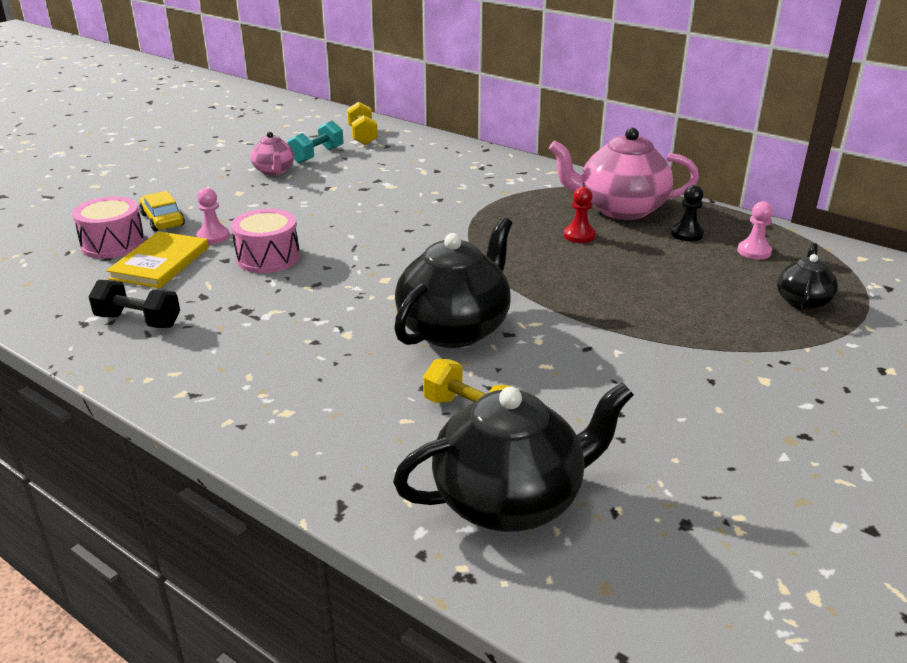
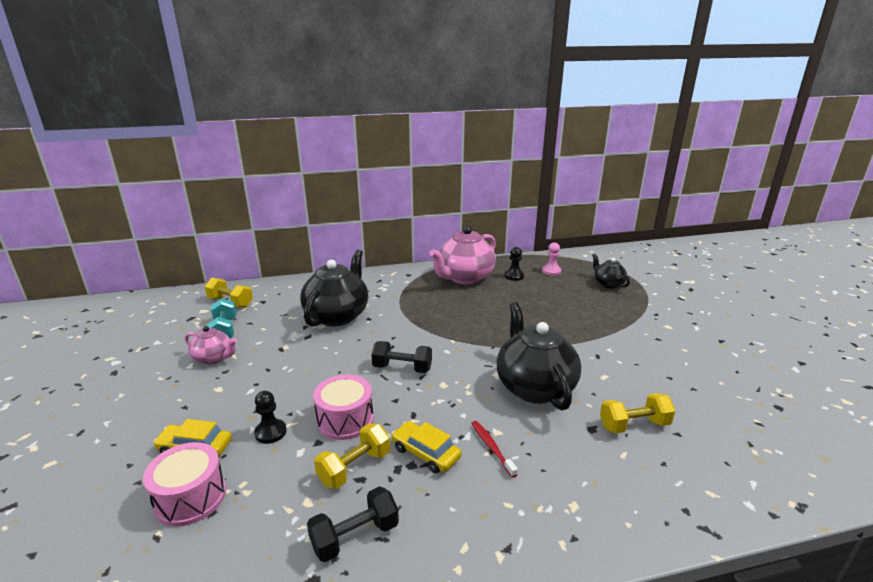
camera: 50 degrees left, 5 degrees down
yellow book [106,231,209,288] -> none
pink pawn [197,188,230,244] -> black pawn [254,391,287,444]
black teapot [393,382,634,532] -> black teapot moved to [300,249,369,327]
red pawn [564,187,596,243] -> none
none -> yellow dumbbell [314,423,390,489]
none -> black dumbbell [371,341,432,373]
none -> yellow car [391,421,461,473]
none -> red toothbrush [471,421,518,478]

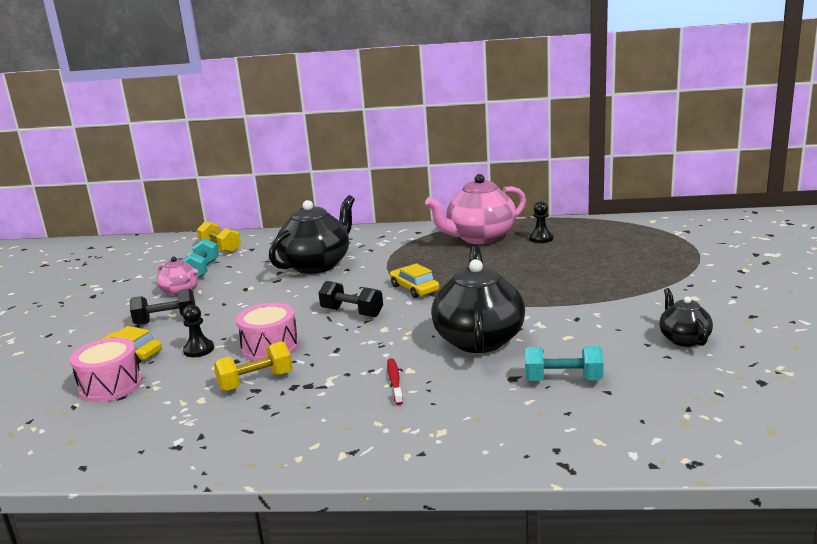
camera: 20 degrees right, 5 degrees down
black dumbbell [307,486,399,562] -> black dumbbell moved to [130,289,195,325]
yellow car [391,421,461,473] -> yellow car moved to [390,263,439,298]
pink pawn [542,242,561,276] -> none
black teapot [592,254,630,289] -> black teapot moved to [659,288,713,347]
yellow dumbbell [600,393,676,434] -> turquoise dumbbell [525,346,604,381]

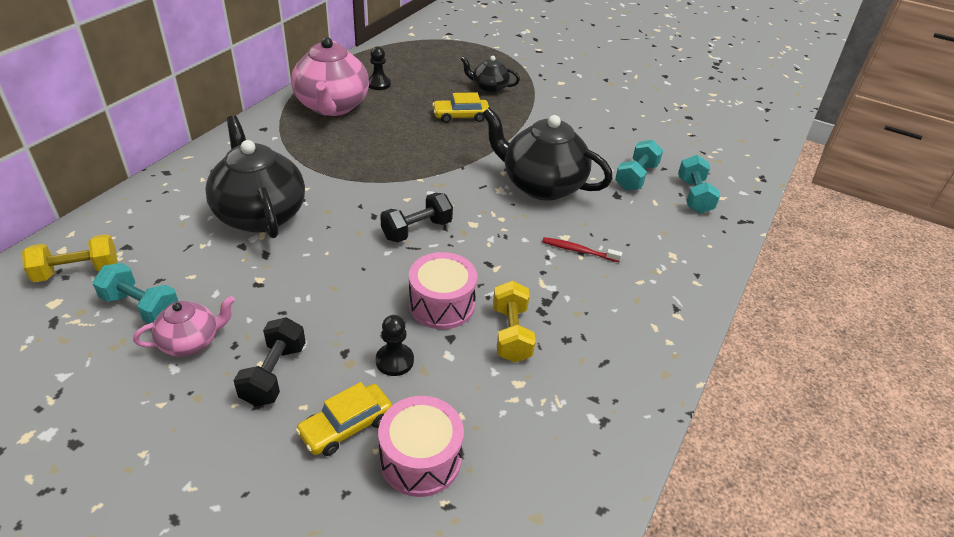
camera: 70 degrees left, 20 degrees up
yellow car [390,263,439,298] -> yellow car moved to [432,92,489,123]
black teapot [659,288,713,347] -> black teapot moved to [460,56,520,94]
none -> turquoise dumbbell [678,155,720,214]

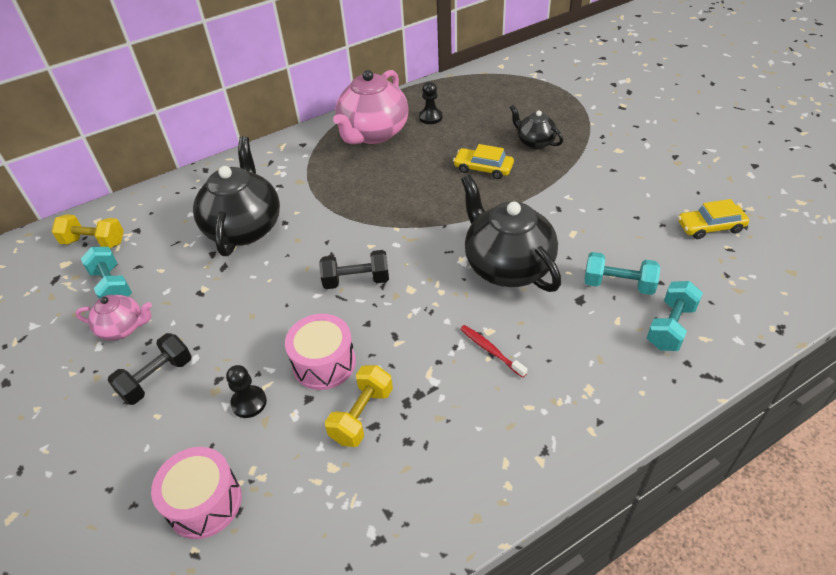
camera: 35 degrees right, 5 degrees up
yellow car [296,382,392,456] -> yellow car moved to [678,199,749,239]
turquoise dumbbell [615,140,663,191] -> turquoise dumbbell turned 45 degrees clockwise [584,252,660,295]

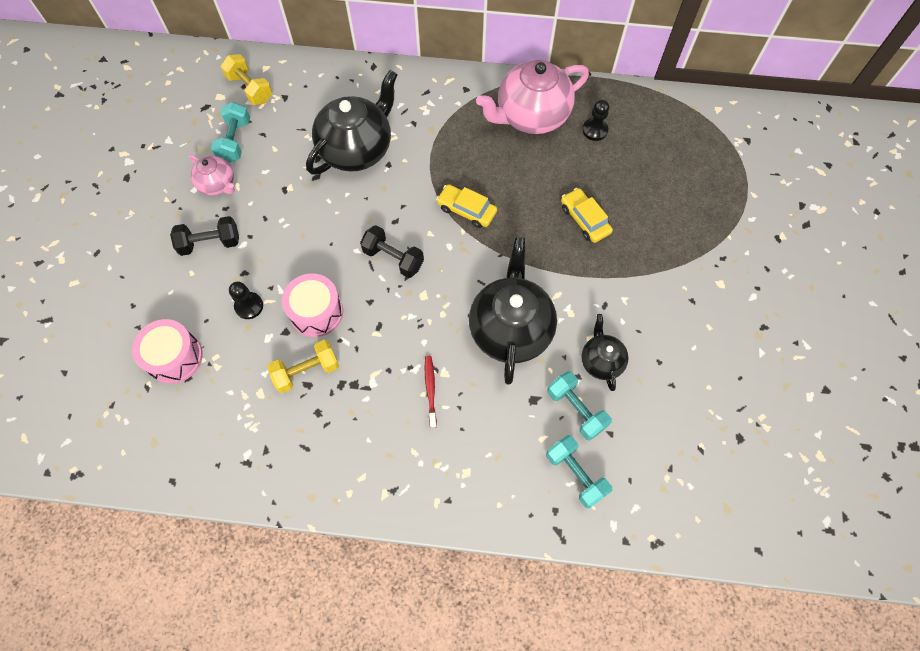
camera: 35 degrees right, 20 degrees up
black teapot [510,105,563,149] -> black teapot moved to [581,314,628,391]
turquoise dumbbell [647,281,703,351] -> turquoise dumbbell turned 75 degrees clockwise [546,435,612,509]
yellow car [678,199,749,239] -> yellow car moved to [436,184,497,228]

